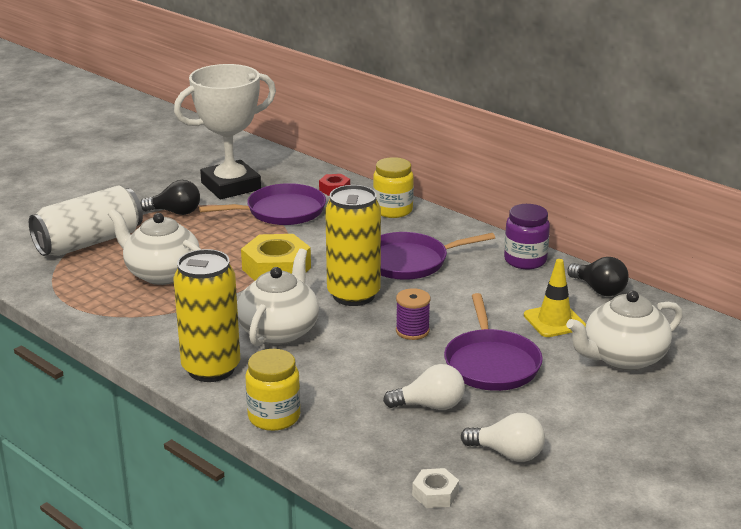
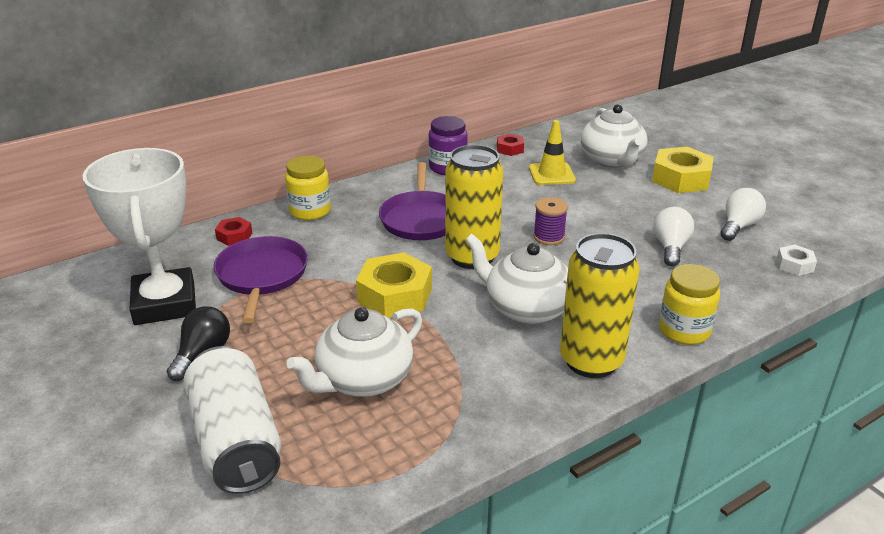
camera: 75 degrees left, 5 degrees up
purple pan [444,293,543,391] -> none
black light bulb [567,257,629,296] -> red nut [497,134,524,156]
none -> yellow nut [652,147,714,193]

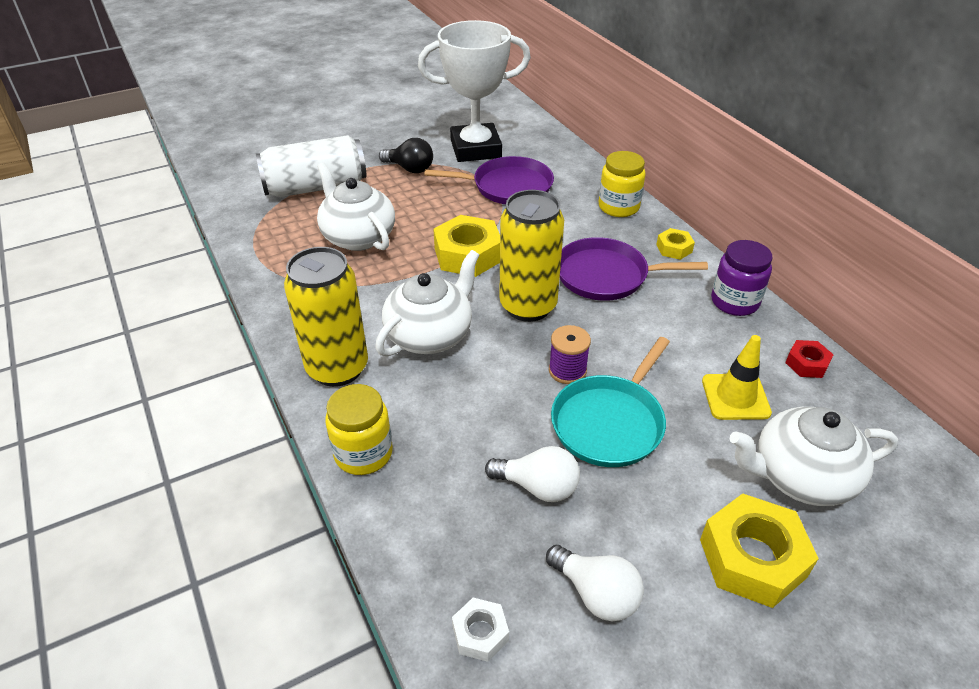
camera: 95 degrees right, 10 degrees up
red nut [215,217,252,246] -> none
none -> turquoise pan [551,337,670,467]
none -> yellow nut [656,228,695,260]

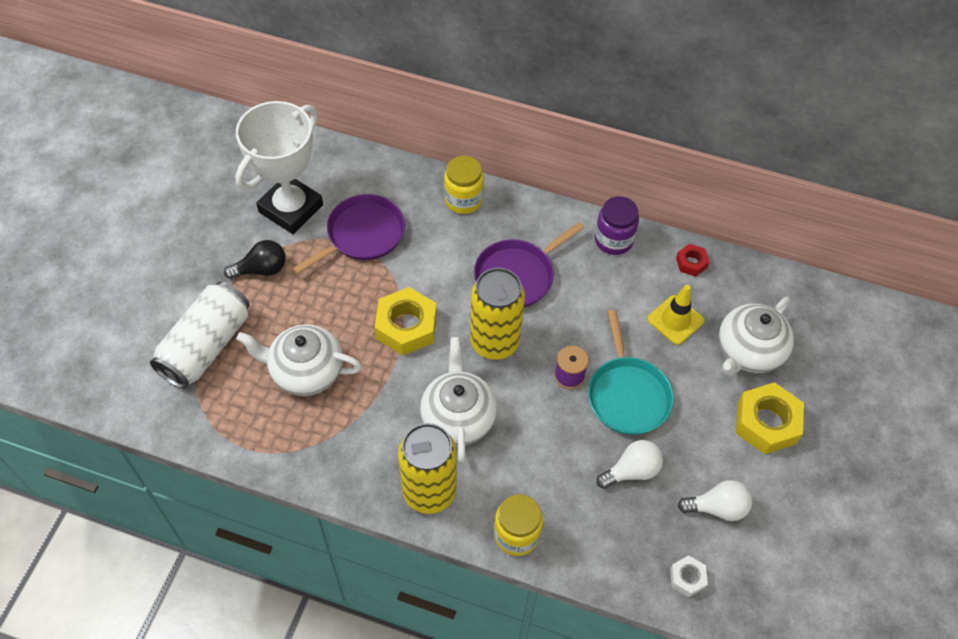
camera: 45 degrees left, 15 degrees up
yellow nut [656,228,695,260] -> none

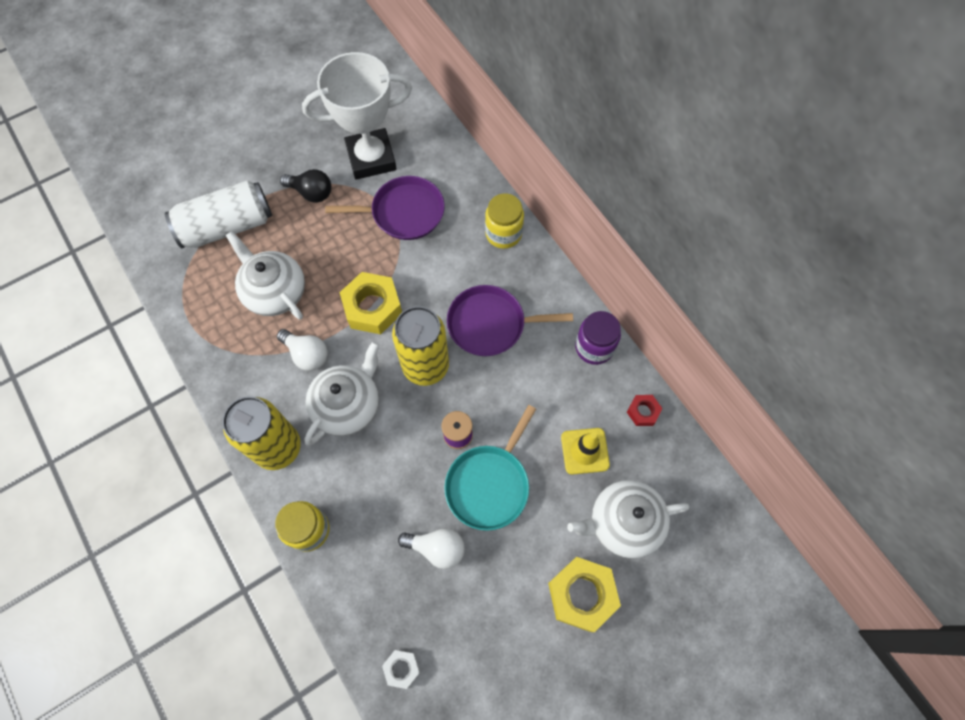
camera: 40 degrees right, 10 degrees up
white light bulb [678,480,752,521] -> white light bulb moved to [277,329,328,371]

